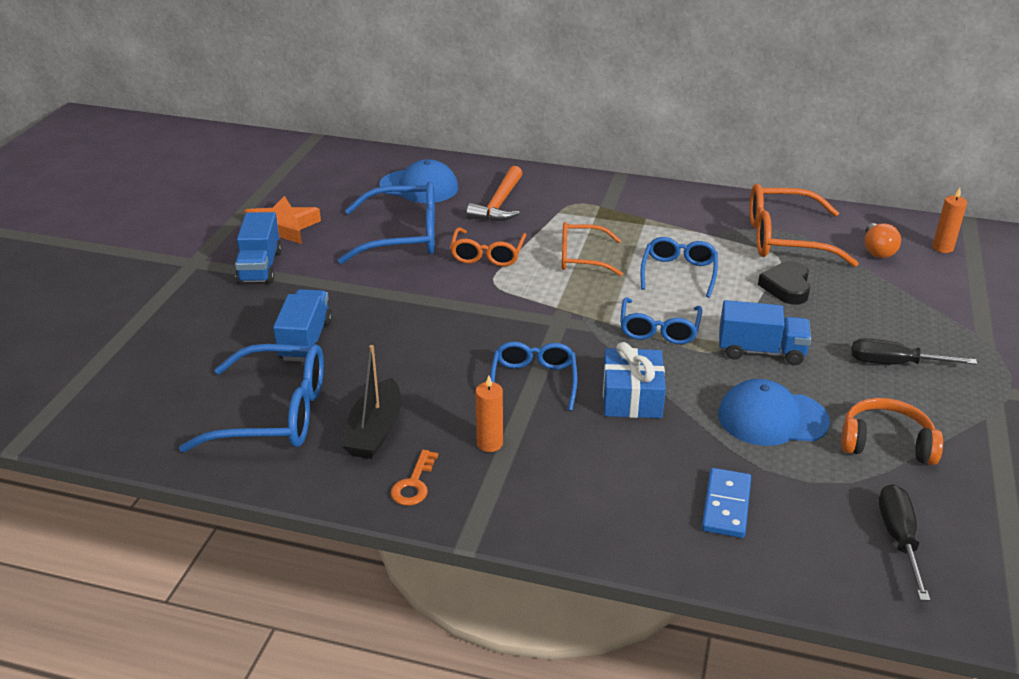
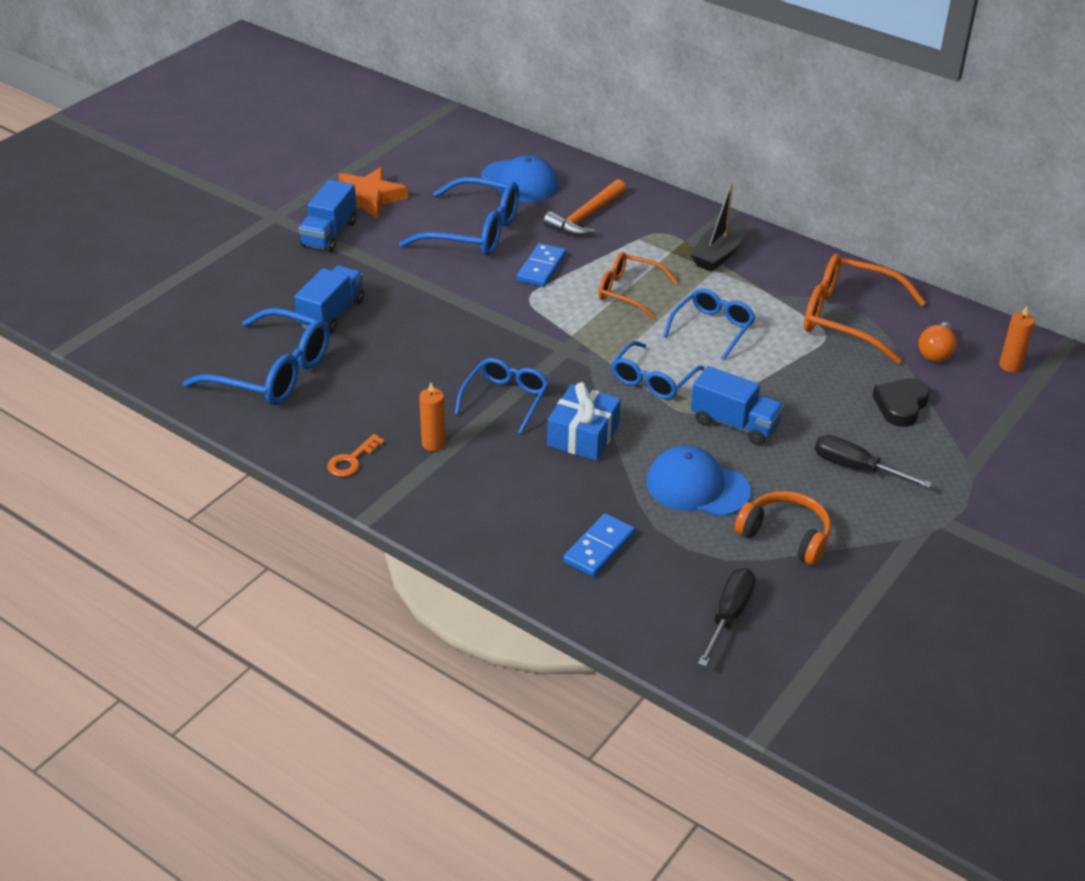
camera: 20 degrees right, 5 degrees up
black boat [341,345,401,459] -> black boat moved to [690,183,746,271]
orange glasses [450,227,526,266] -> blue domino [517,243,566,287]
black heart [758,261,810,304] -> black heart moved to [872,378,930,427]

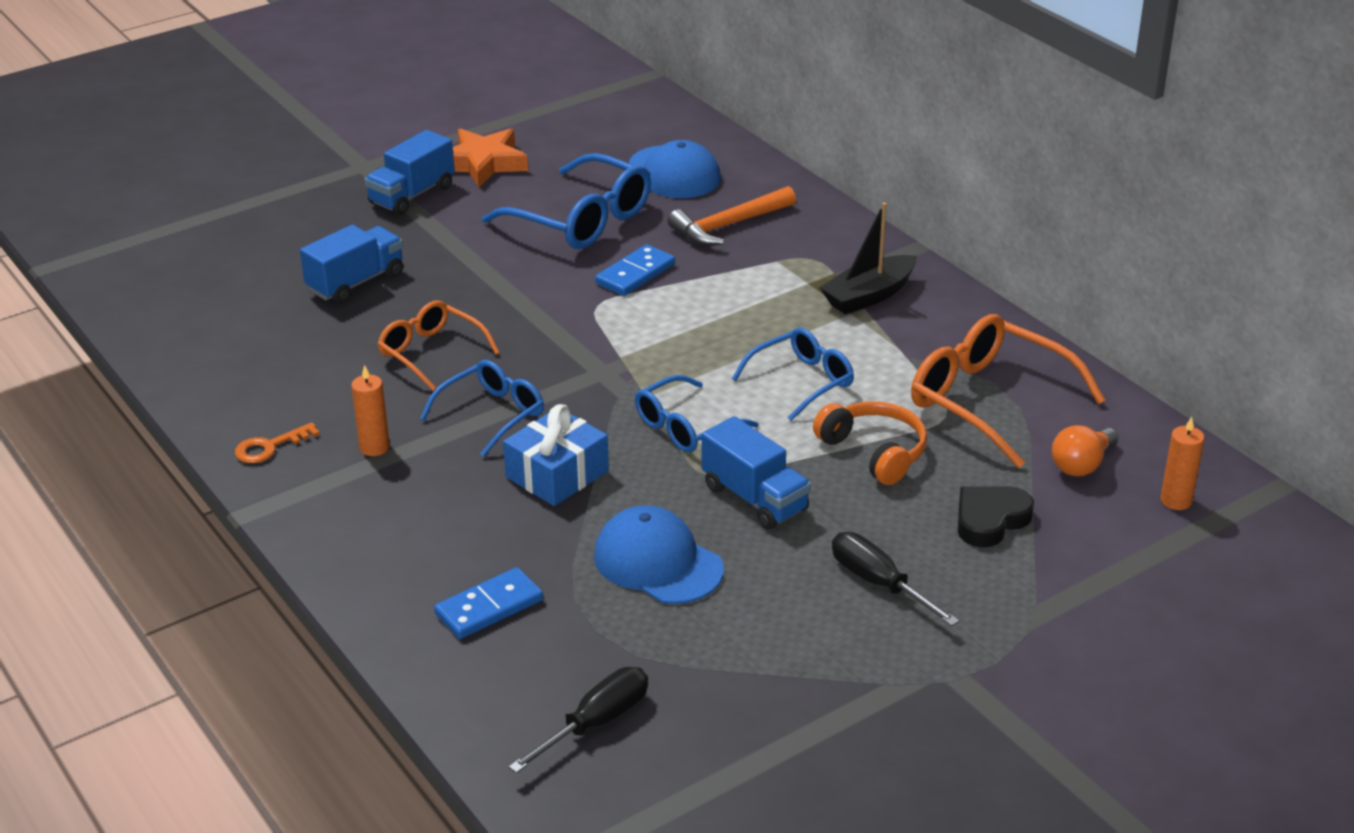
camera: 20 degrees right, 5 degrees down
blue glasses [183,308,330,405] -> none
orange glasses [598,252,678,319] -> orange glasses moved to [377,300,499,391]
orange headphones [735,491,831,565] -> orange headphones moved to [813,401,927,485]

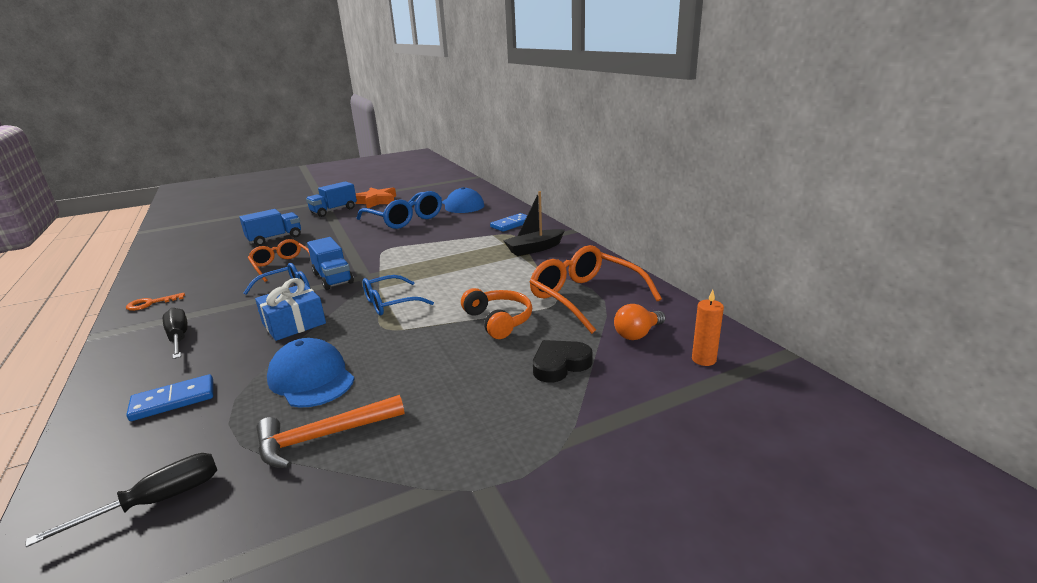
camera: 10 degrees right, 10 degrees down
orange candle [351,365,390,456] -> none
blue domino [595,244,675,296] -> blue domino moved to [490,213,527,232]
orange hammer [668,186,796,246] -> orange hammer moved to [256,395,405,468]
blue truck [702,416,811,529] -> blue truck moved to [307,237,354,290]
blue glasses [732,328,854,421] -> none
black screwdriver [832,532,959,626] -> black screwdriver moved to [163,308,188,359]

